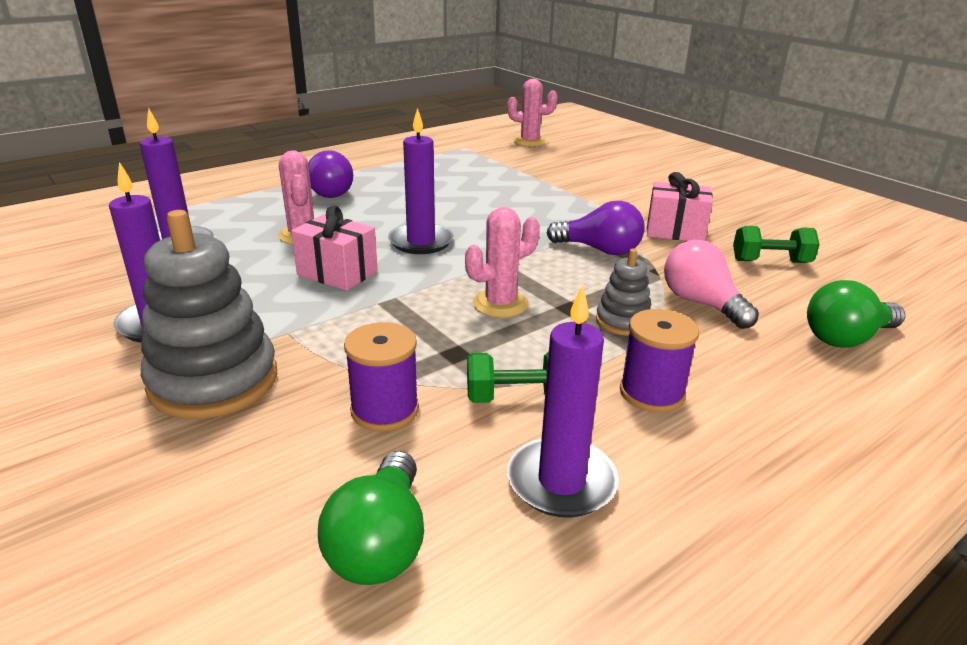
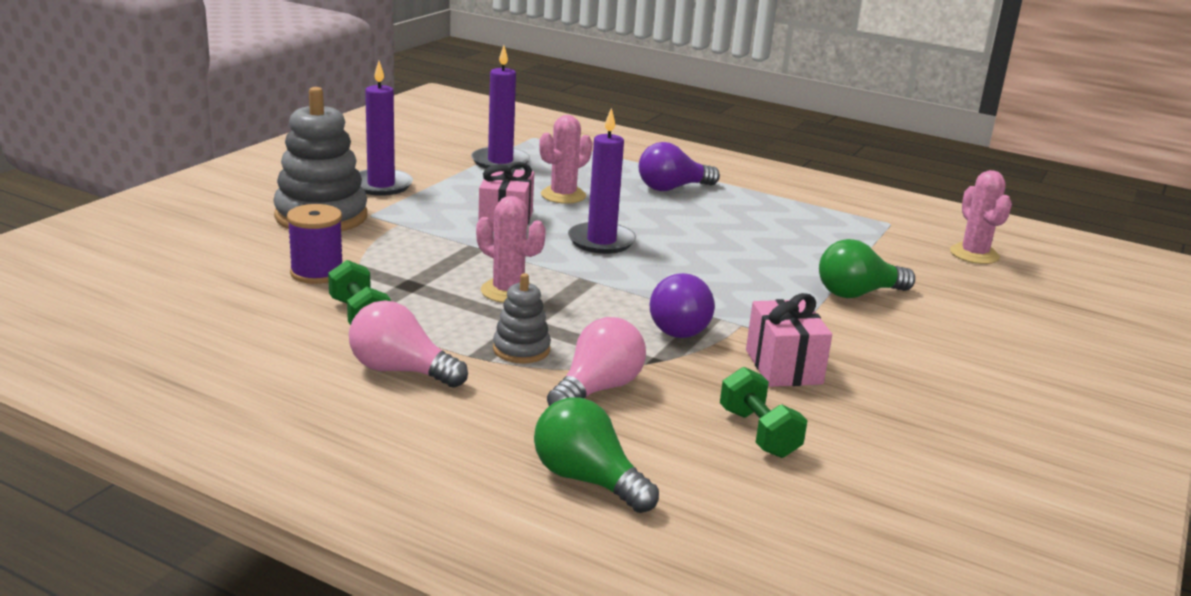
camera: 65 degrees right, 5 degrees down
green light bulb [318,451,424,585] -> green light bulb moved to [819,239,915,298]
purple candle [507,285,619,518] -> none
purple spool [620,309,699,412] -> pink light bulb [349,300,468,388]

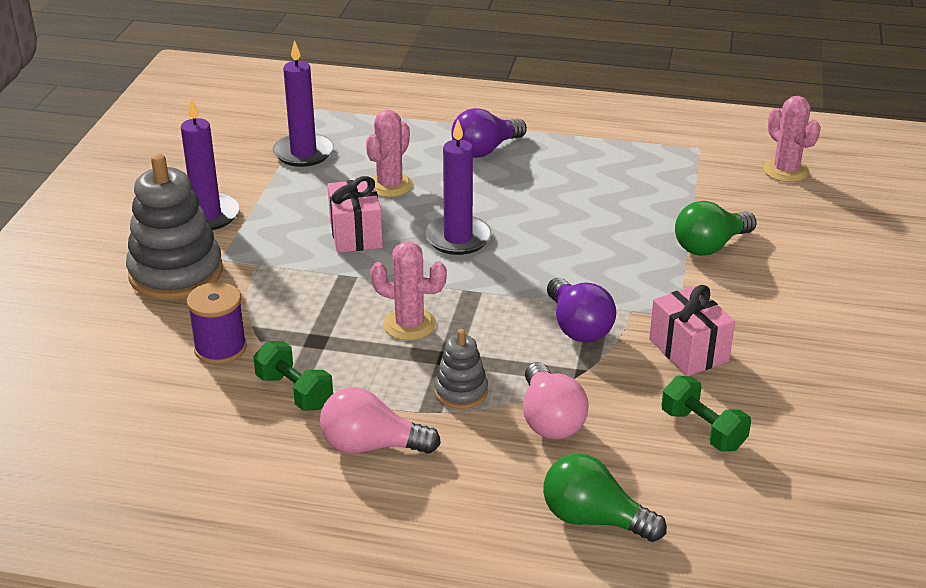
camera: 15 degrees left, 10 degrees up
pink light bulb [547,317,646,406] -> pink light bulb turned 150 degrees clockwise [523,362,589,440]

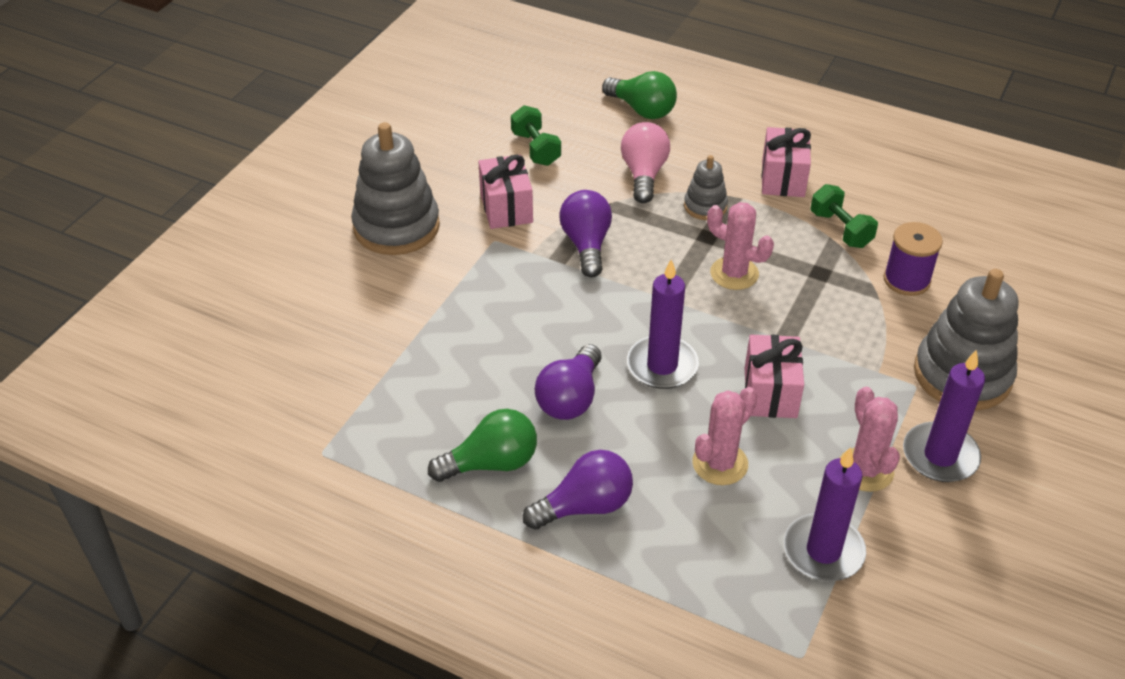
camera: 165 degrees left, 10 degrees up
pink light bulb [320,387,441,454] -> pink gift [762,127,811,197]
green light bulb [675,201,757,256] -> green light bulb moved to [428,409,537,482]
pink cactus [763,96,821,182] -> pink cactus moved to [840,387,900,492]
none -> grey stacking toy [351,122,440,255]
none -> purple light bulb [535,344,602,420]

